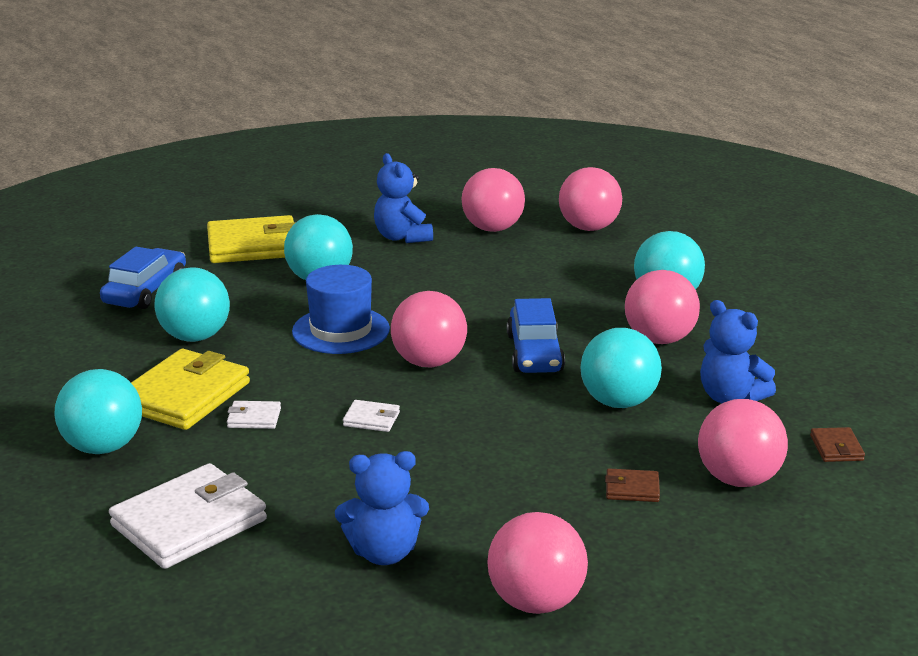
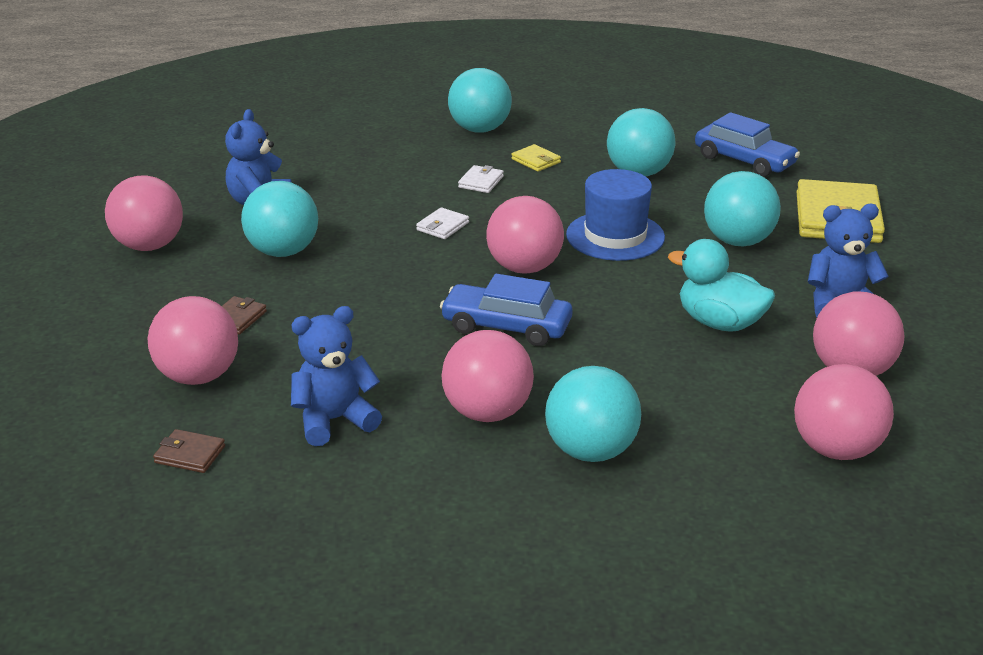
camera: 110 degrees right, 5 degrees up
white wallet [109,463,267,569] -> none
yellow wallet [131,349,250,430] -> yellow wallet [511,144,561,172], size x0.44
turquoise ball [580,328,662,408] -> turquoise ball moved to [241,181,318,257]
none -> turquoise duck [668,239,775,332]

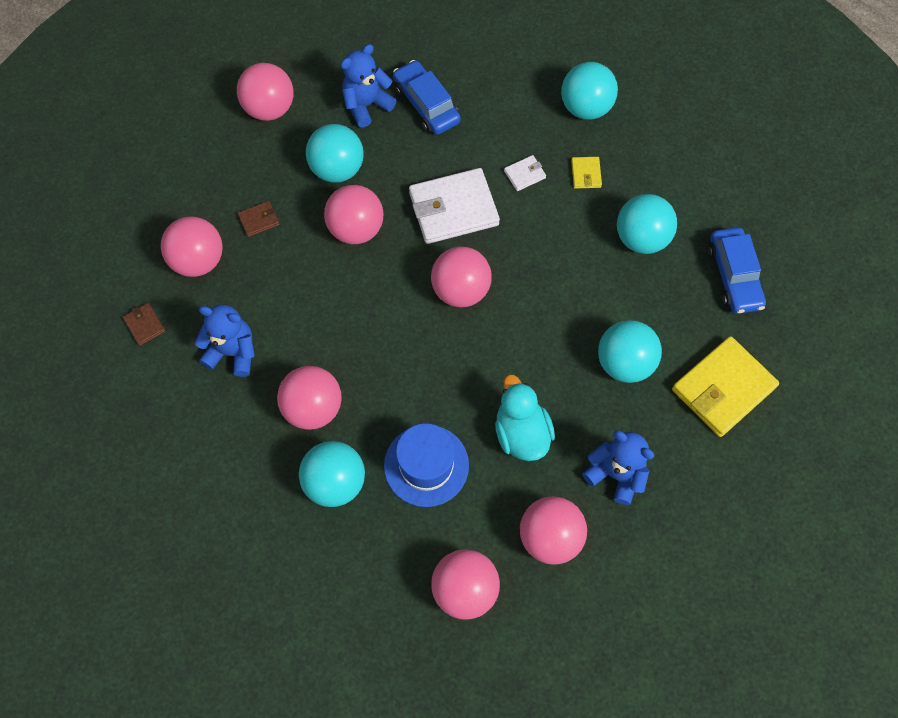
camera: 40 degrees right, 35 degrees up
white wallet [416,207,469,239] -> white wallet [409,168,500,244], size x2.26
blue car [440,274,572,346] -> blue car moved to [393,60,461,135]
blue hat [566,169,665,261] -> blue hat moved to [384,423,469,507]
none -> pink ball [324,185,383,244]

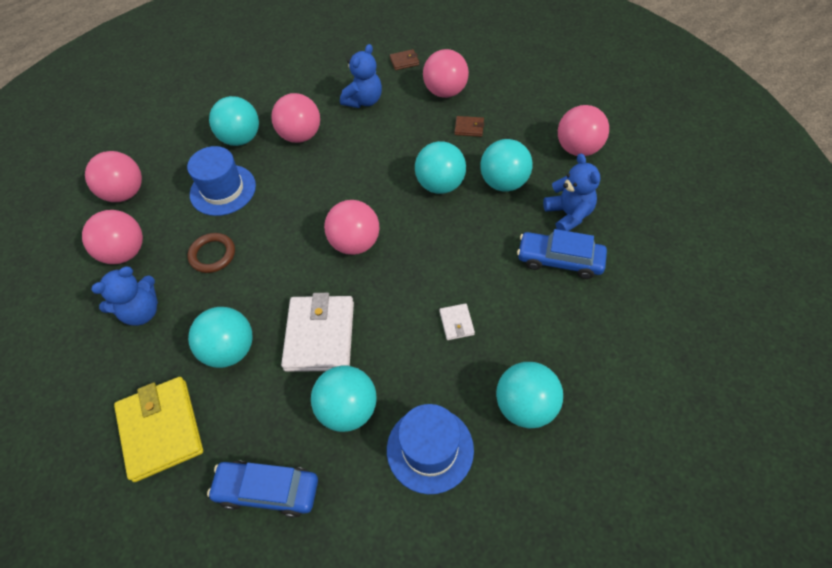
camera: 110 degrees right, 10 degrees down
brown wallet [238,201,280,237] -> brown wallet turned 75 degrees counterclockwise [454,116,484,137]
pink ball [324,185,383,244] -> turquoise ball [415,141,466,194]
blue car [393,60,461,135] -> blue car turned 150 degrees counterclockwise [517,229,607,279]
white wallet [409,168,500,244] -> white wallet moved to [281,293,354,372]
turquoise duck [495,375,555,461] -> brown ring [188,233,235,273]
yellow wallet [571,157,602,189] -> none
none -> blue hat [387,404,474,494]

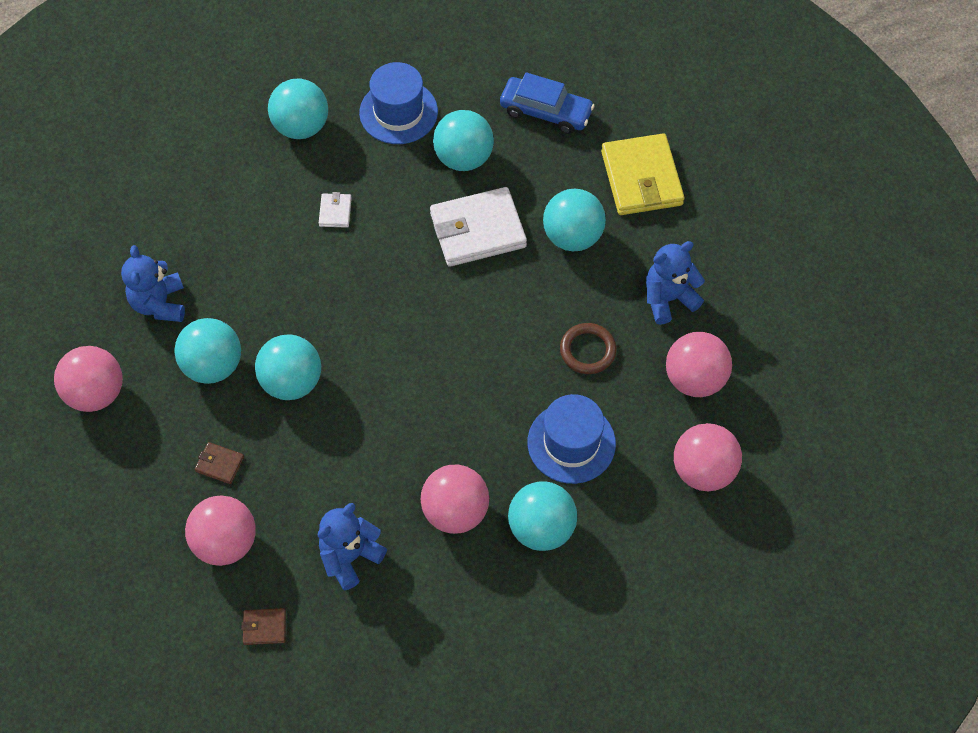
camera: 170 degrees left, 5 degrees up
white wallet [281,293,354,372] -> white wallet turned 60 degrees clockwise [430,187,527,267]
pink ball [324,200,380,255] -> none
blue car [517,229,607,279] -> none

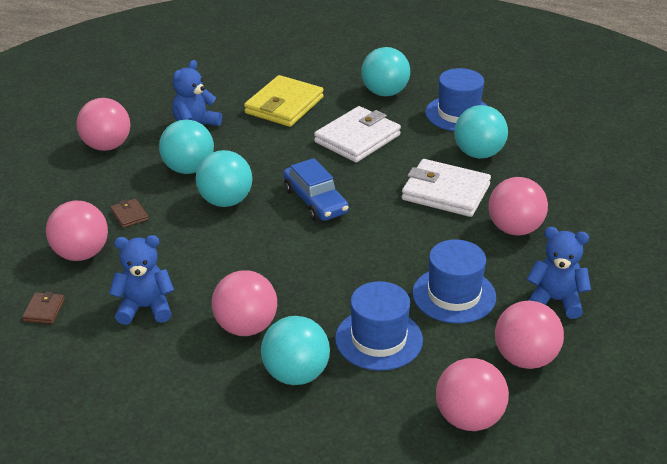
camera: 40 degrees right, 25 degrees down
brown wallet [241,608,286,645] -> brown wallet turned 60 degrees clockwise [22,291,65,324]
white wallet [319,192,352,228] -> white wallet [314,106,401,162], size x2.26
blue car [500,72,595,134] -> blue car moved to [283,158,349,221]
turquoise ball [543,189,606,251] -> pink ball [488,177,548,235]
brown ring [560,323,617,374] -> blue hat [412,239,496,324]
yellow wallet [601,133,685,215] -> yellow wallet moved to [244,75,324,127]

